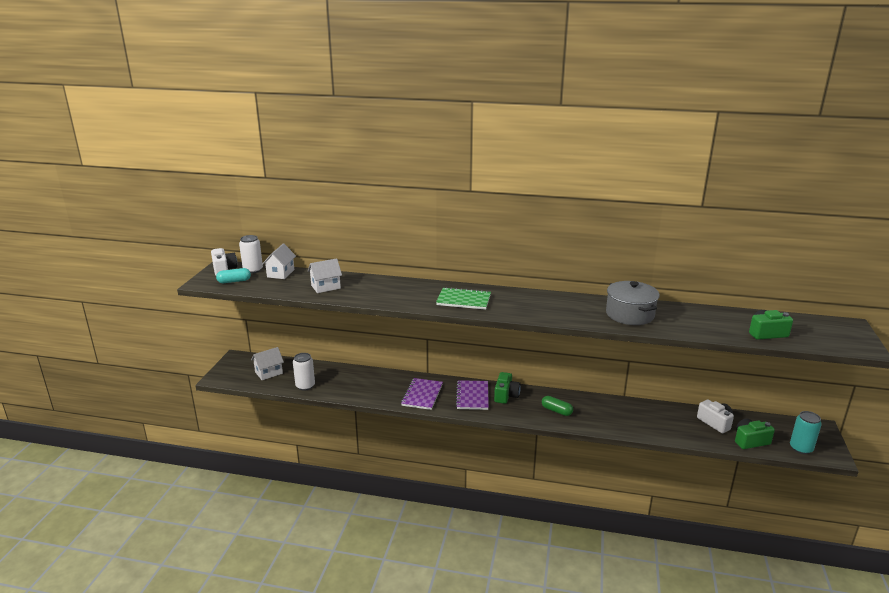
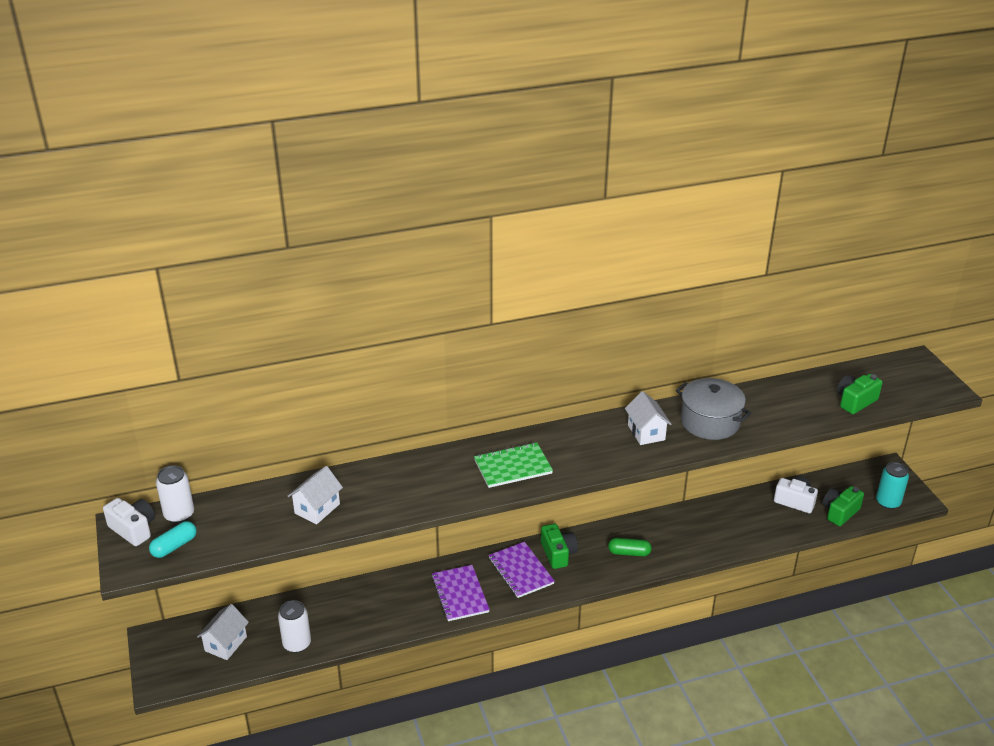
camera: 30 degrees left, 10 degrees up
white house [262,244,296,279] -> white house moved to [625,391,672,445]

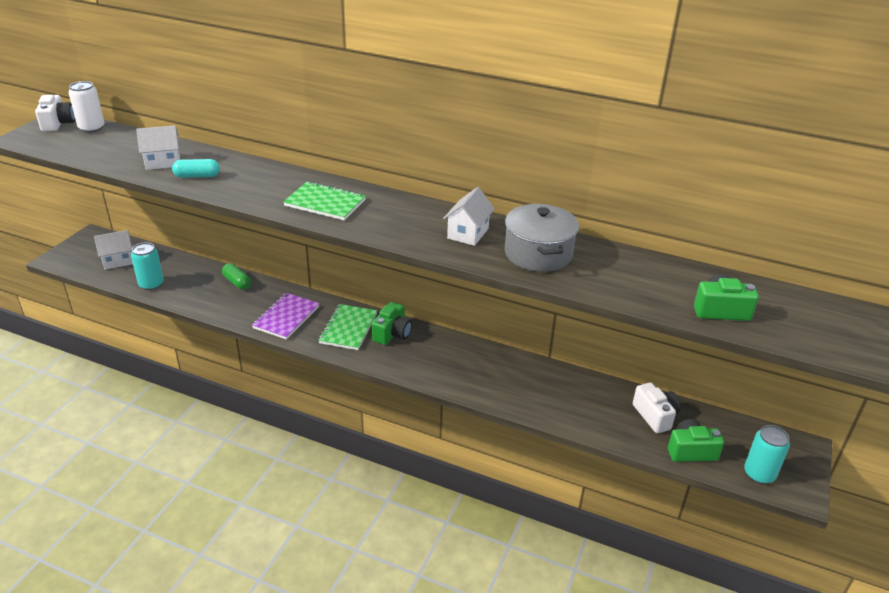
camera: 40 degrees right, 0 degrees up
turquoise capsule [149,521,197,558] -> turquoise capsule moved to [172,159,220,178]
white can [278,600,311,653] -> turquoise can [131,242,164,290]
purple notebook [488,542,555,598] -> green notebook [318,304,377,350]
green capsule [608,538,652,556] -> green capsule moved to [222,263,251,289]

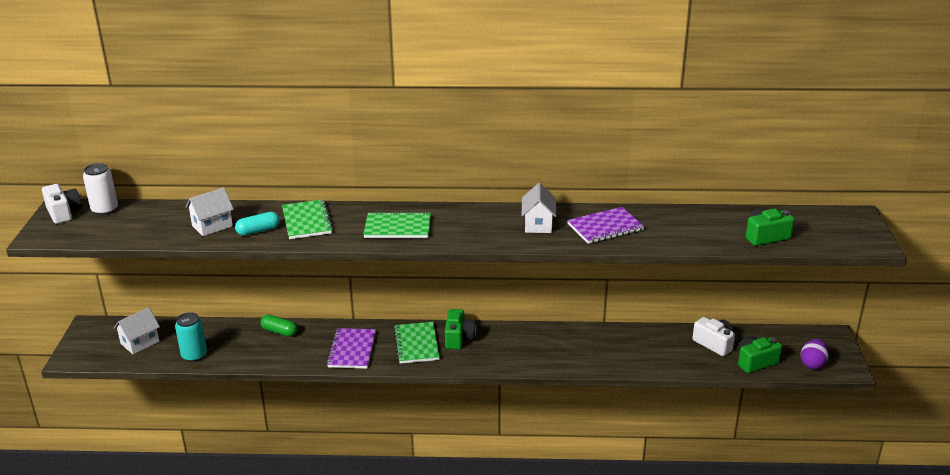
camera: 20 degrees left, 5 degrees down
grey pot [505,204,579,272] -> purple notebook [567,207,645,244]
turquoise can [744,425,790,484] -> purple egg [801,339,829,369]
none -> green notebook [282,199,333,239]

